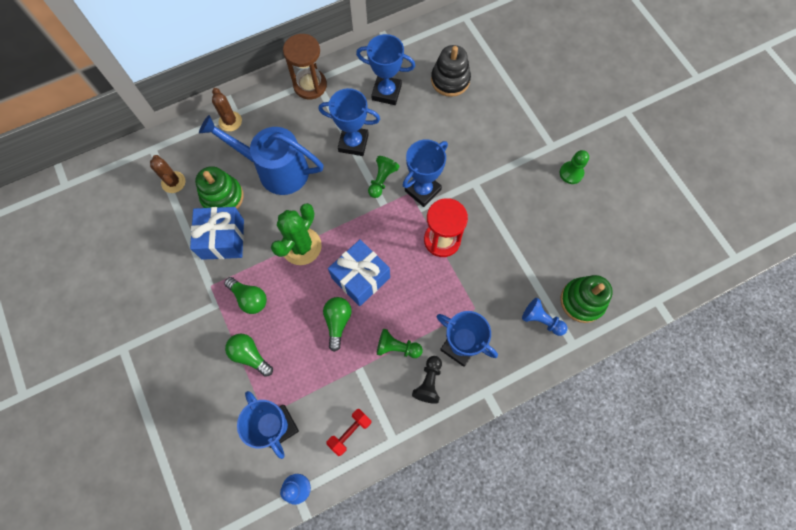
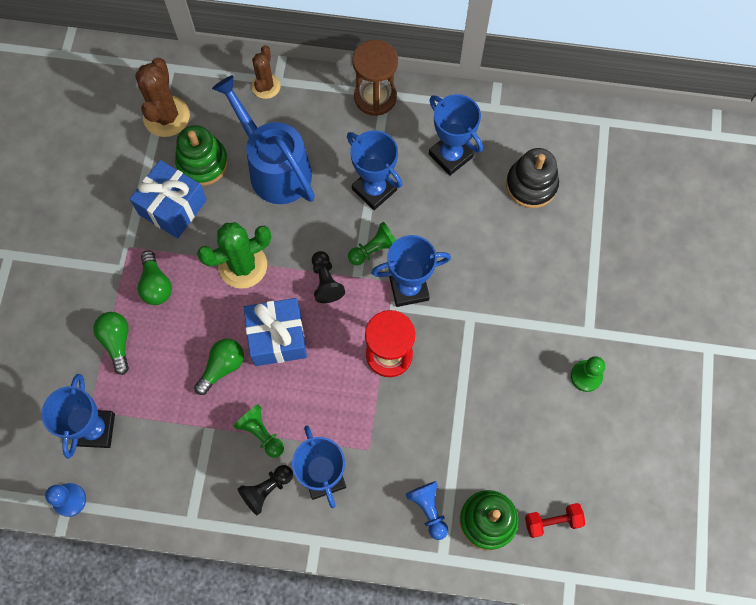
camera: 35 degrees right, 0 degrees up
brown cactus [150,155,186,193] -> brown cactus [135,58,190,137], size x1.59
red dumbbell [326,409,371,456] -> red dumbbell moved to [525,503,585,538]
none -> black pawn [312,251,345,303]

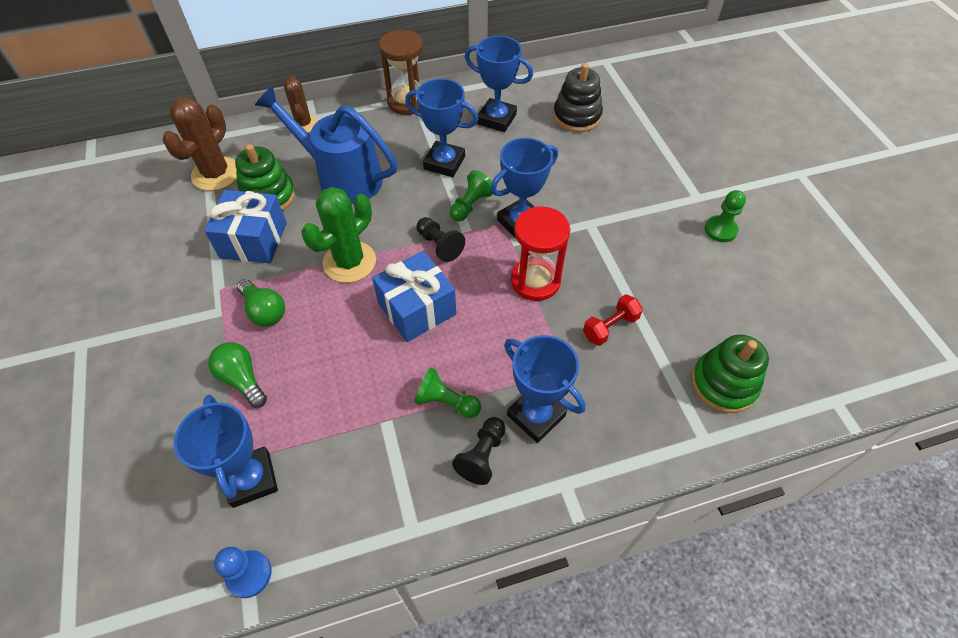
camera: 25 degrees left, 15 degrees down
brown cactus [135,58,190,137] -> brown cactus turned 45 degrees clockwise [162,97,237,191]
green light bulb [194,339,244,395] -> none
blue pawn [406,481,448,540] -> none
red dumbbell [525,503,585,538] -> red dumbbell moved to [583,294,643,346]

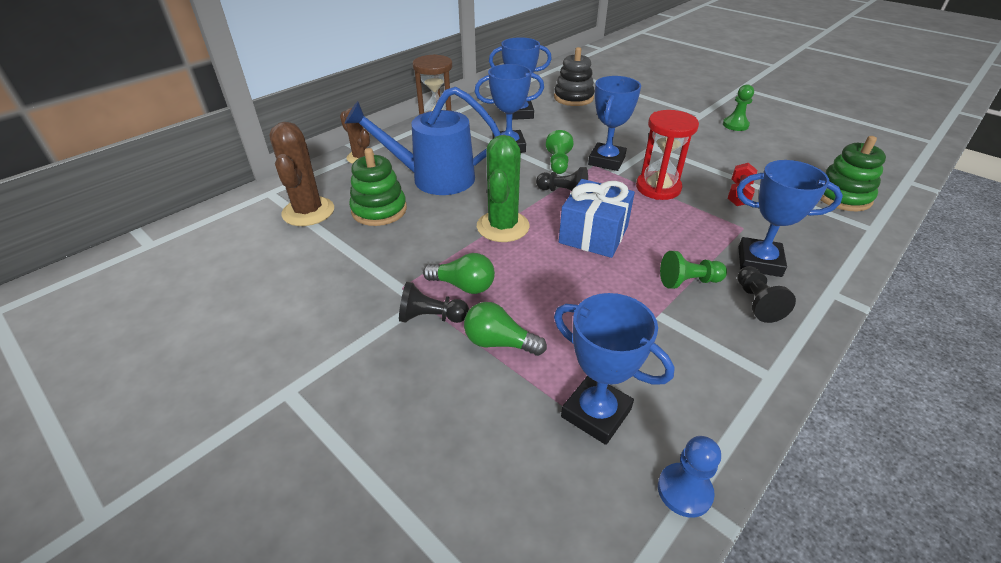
camera: 30 degrees left, 15 degrees down
blue gift [204,190,287,264] -> none
none -> black pawn [399,282,469,323]

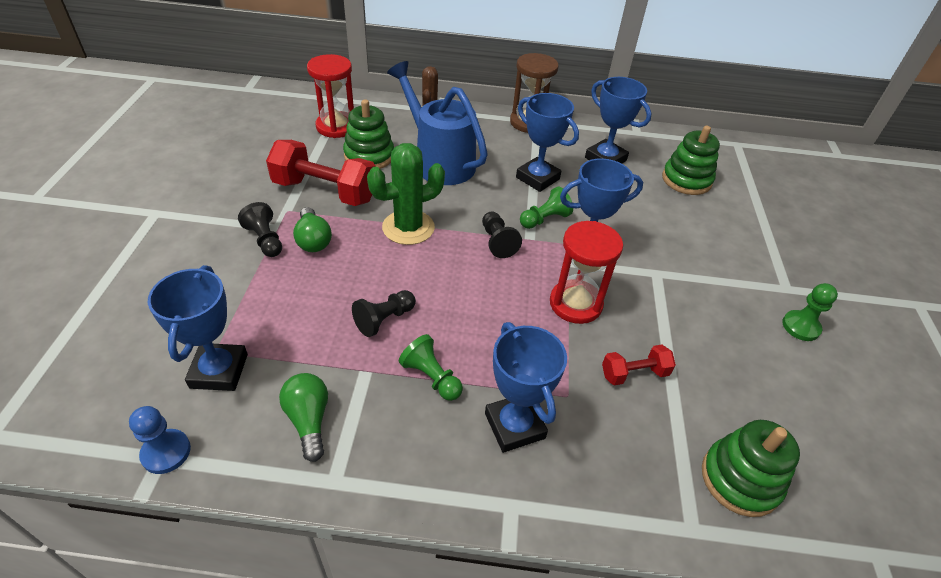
camera: 50 degrees right, 5 degrees up
brown cactus [269,122,334,226] -> red hourglass [307,54,354,138]
green light bulb [464,302,547,356] -> green light bulb moved to [279,373,328,462]
black stacking toy [554,47,595,106] -> green stacking toy [662,126,720,195]
blue gift [559,179,635,258] -> none
black pawn [737,266,796,323] -> black pawn moved to [352,290,416,337]
none -> red dumbbell [266,140,376,206]

